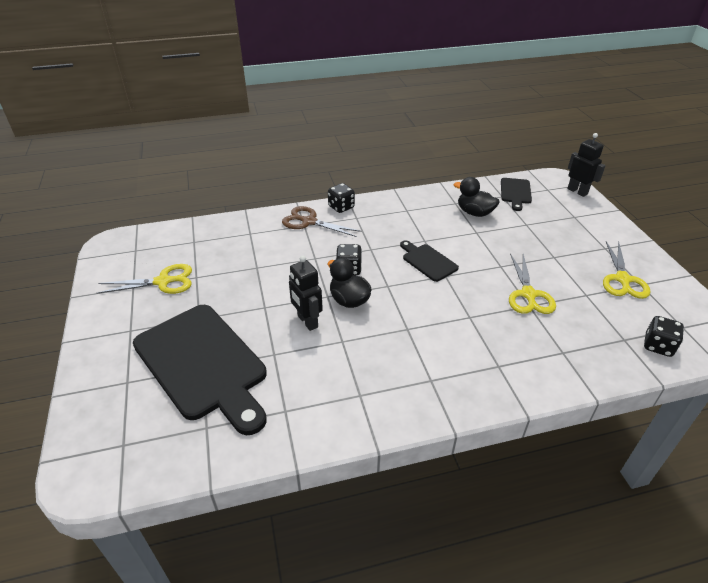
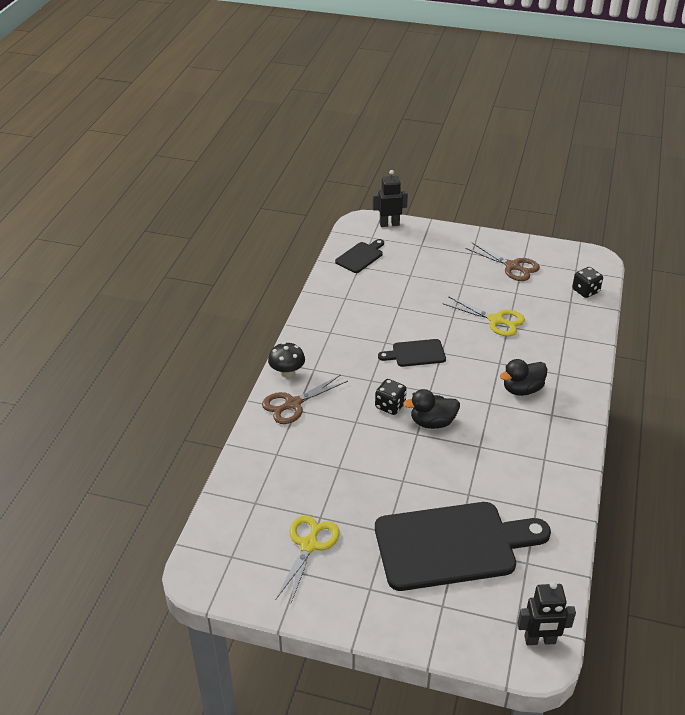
camera: 60 degrees left, 0 degrees up
black robot [289,256,323,331] -> black robot moved to [517,581,576,645]
black dice [328,183,355,213] -> black mushroom [268,342,305,377]
black duck [454,177,500,217] -> black duck moved to [500,359,548,396]
black cutting board [501,178,532,211] -> black cutting board turned 90 degrees counterclockwise [335,239,384,273]
yellow scissors [603,241,651,299] -> brown scissors [465,242,540,281]

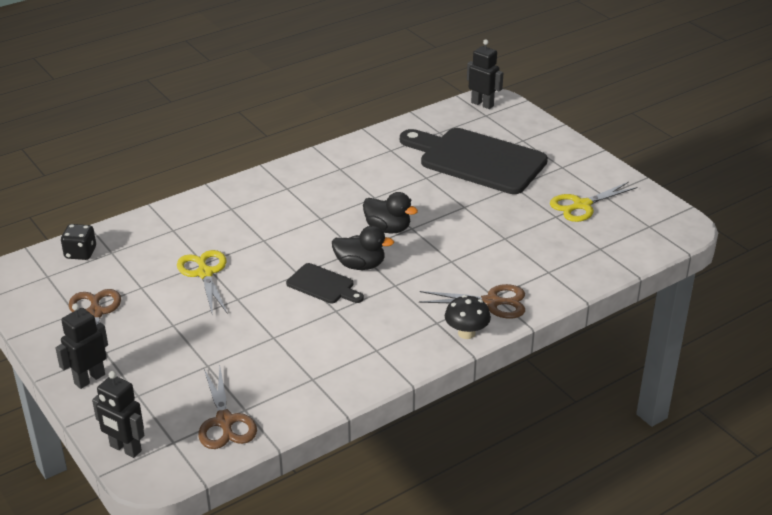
camera: 140 degrees left, 5 degrees down
black cutting board [335,239,384,273] -> brown scissors [198,368,257,449]
black dice [375,379,407,415] -> none
black duck [500,359,548,396] -> black duck moved to [332,225,394,270]
none -> black robot [55,303,108,389]

